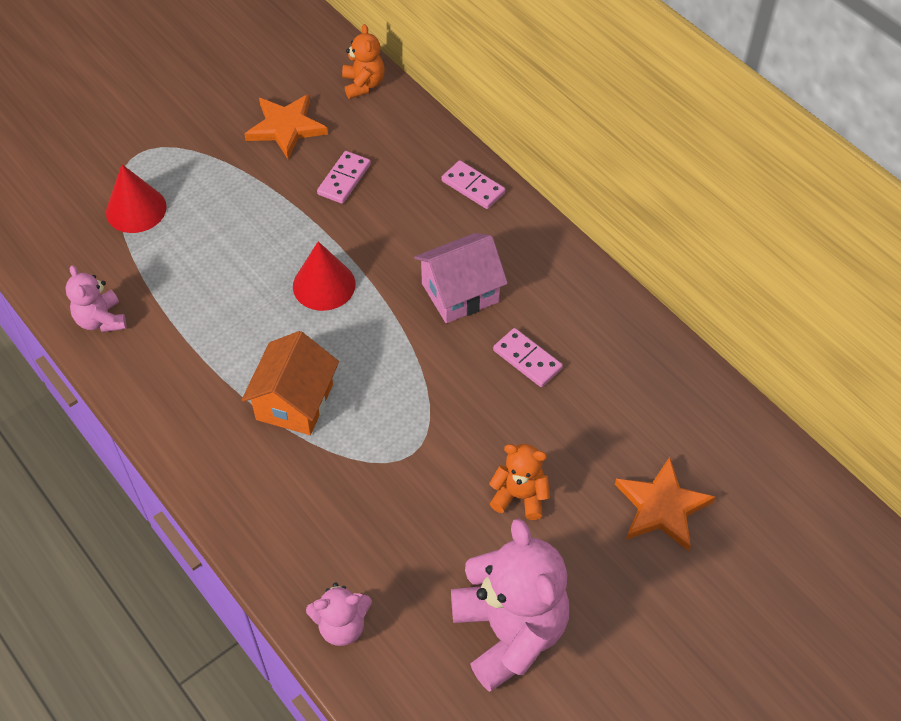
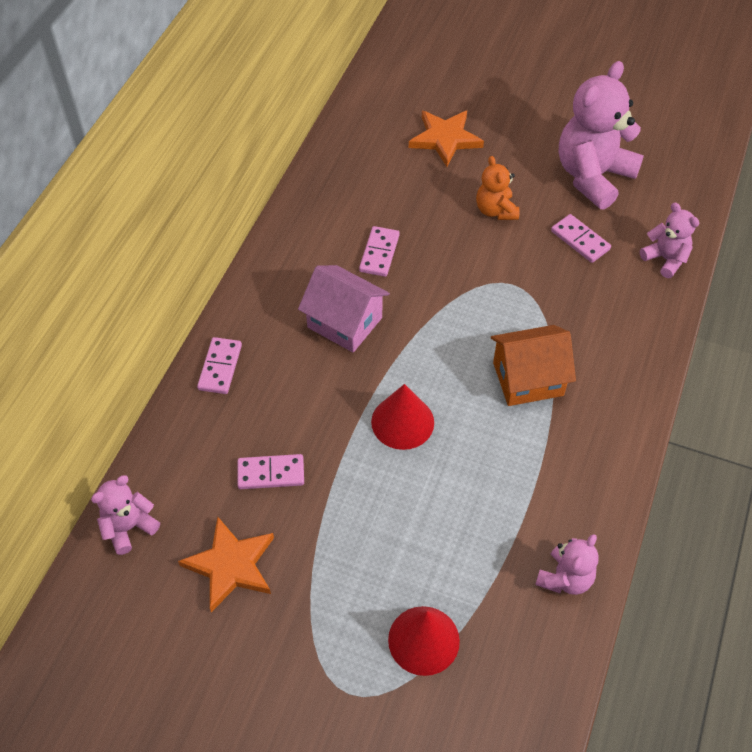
camera: 120 degrees left, 0 degrees up
orange teddy bear [342,24,385,99] -> pink teddy bear [91,475,160,555]
none -> pink domino [551,214,611,263]

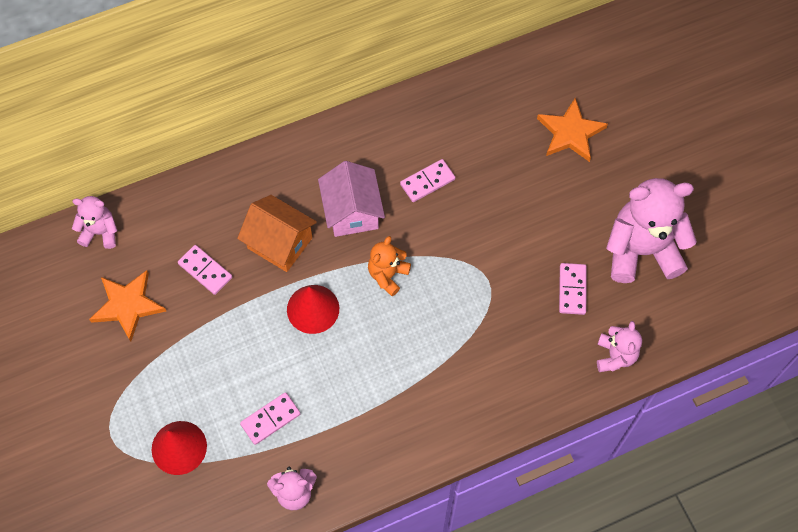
camera: 45 degrees right, 10 degrees up
pink domino [197,337,242,394] -> pink domino moved to [240,392,300,445]
orange teddy bear [476,156,519,220] -> orange teddy bear moved to [368,236,411,296]
orange house [491,325,576,406] -> orange house moved to [237,195,317,272]

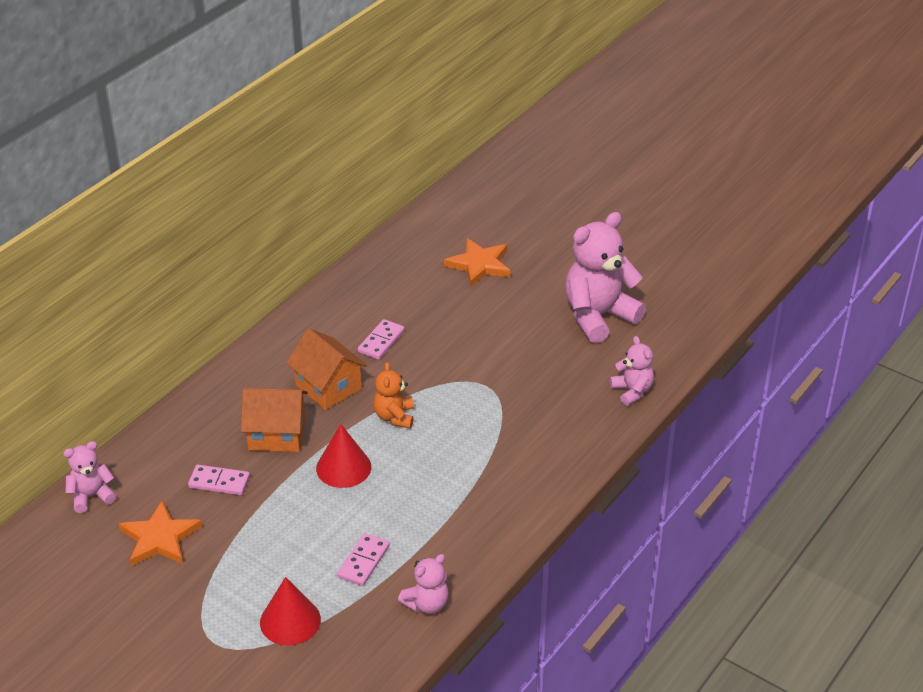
camera: 30 degrees left, 25 degrees down
pink house [318,161,385,237] -> orange house [286,328,367,410]
pink domino [559,263,587,315] -> none

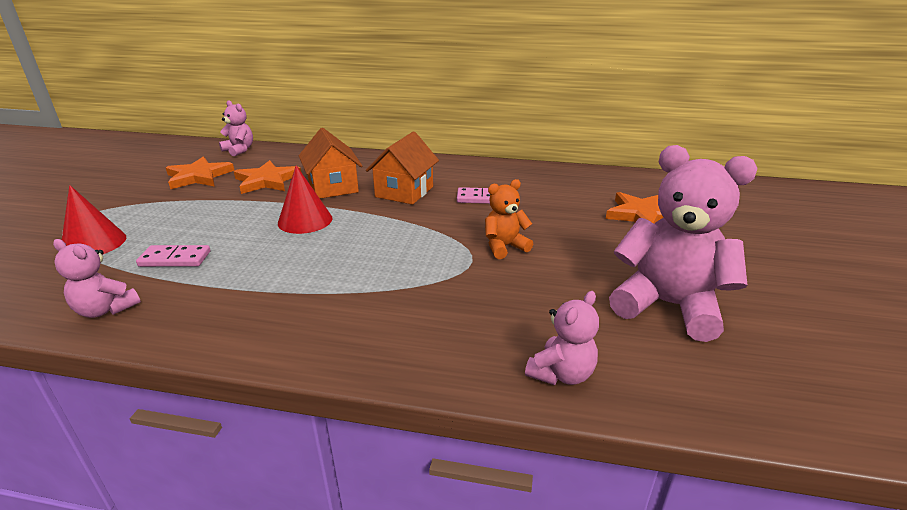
camera: 65 degrees right, 10 degrees down
pink domino [188,465,250,495] -> orange star [234,160,301,194]
orange teddy bear [373,362,414,428] -> orange teddy bear moved to [485,179,533,259]

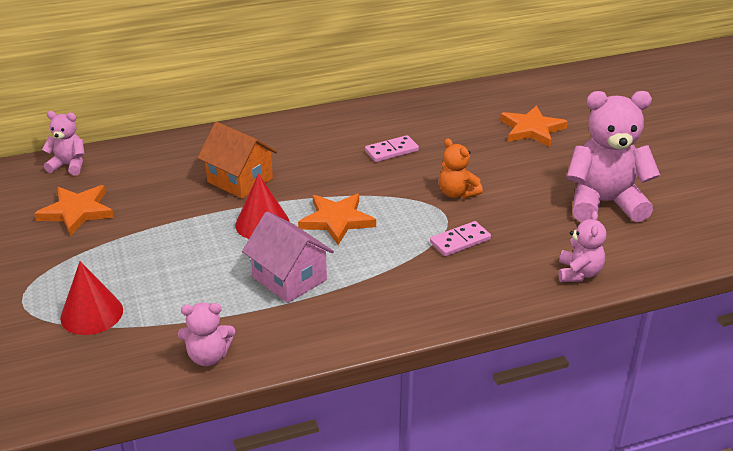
camera: 30 degrees left, 5 degrees up
pink domino [136,245,211,267] -> pink domino moved to [430,221,491,256]
orange star [234,160,301,194] -> orange star moved to [298,194,376,245]
orange house [366,131,439,205] -> none
orange teddy bear [485,179,533,259] -> orange teddy bear turned 75 degrees counterclockwise [439,138,483,199]
none -> pink house [242,211,334,303]

